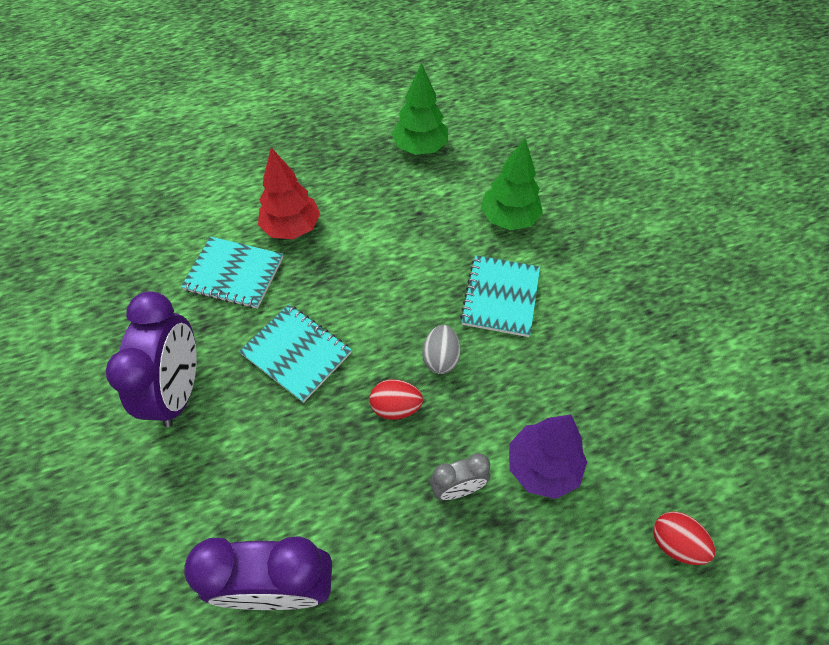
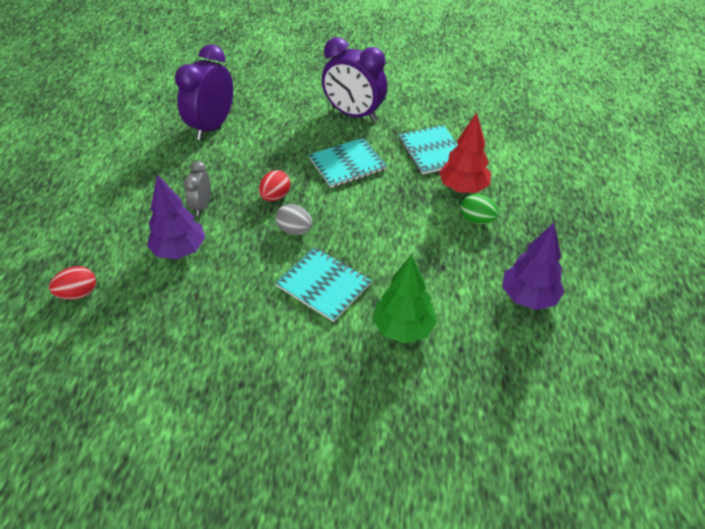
camera: 115 degrees right, 10 degrees down
turquoise notebook [181,236,283,309] -> turquoise notebook turned 60 degrees counterclockwise [399,125,458,175]
green tree [392,63,448,155] -> purple tree [502,223,565,310]
none -> green egg [460,194,499,224]

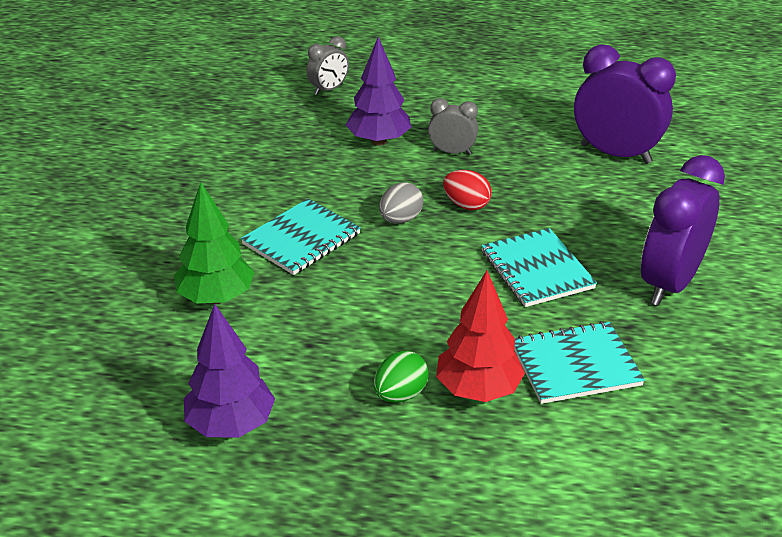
camera: 95 degrees right, 10 degrees down
red egg [49,266,96,300] -> grey clock [306,36,349,95]

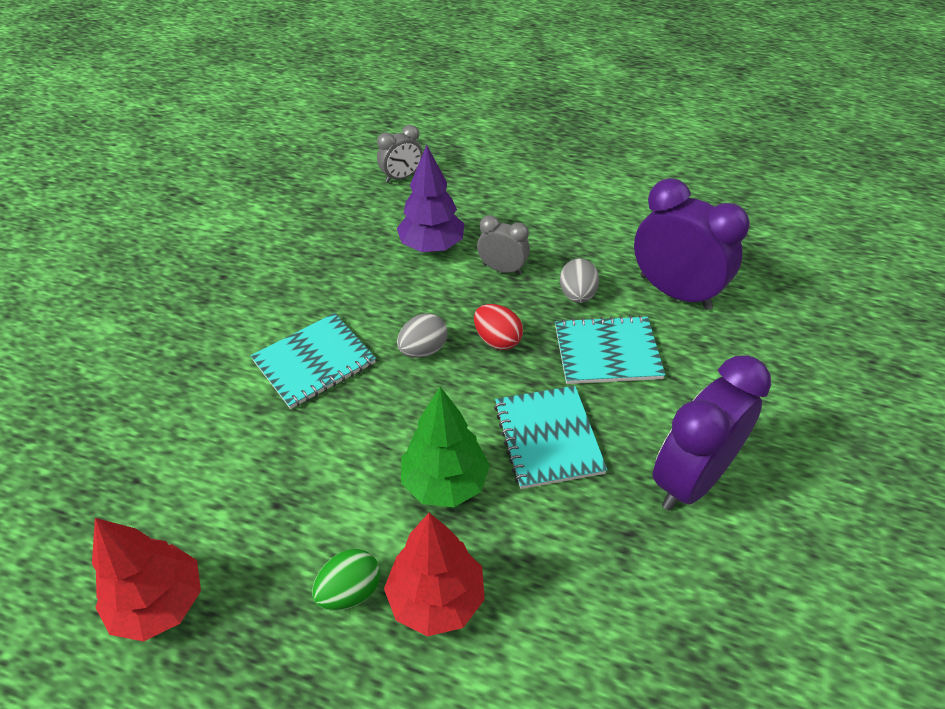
camera: 10 degrees right, 10 degrees up
green tree [174,183,254,304] -> green tree moved to [401,387,490,507]
purple tree [184,304,275,437] -> red tree [92,518,201,642]
turquoise notebook [515,321,645,404] -> turquoise notebook moved to [555,315,665,384]
none -> grey egg [560,258,599,303]

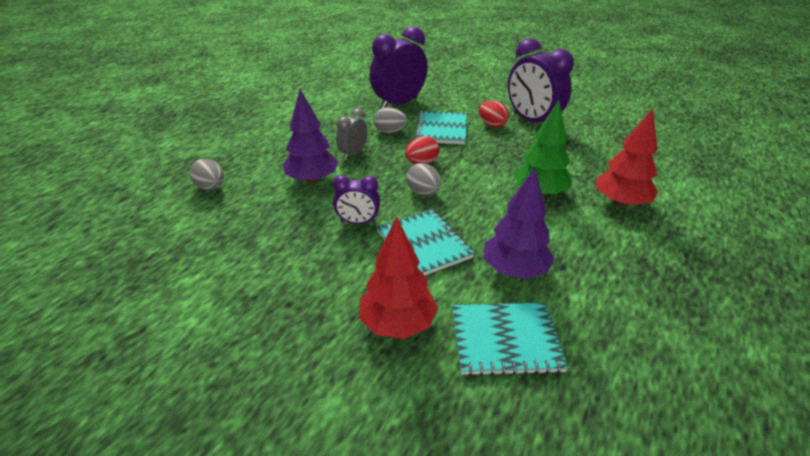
camera: 80 degrees left, 10 degrees down
red tree [92,518,201,642] -> red tree moved to [359,217,438,339]
green egg [312,549,380,611] -> none
grey clock [377,125,423,183] -> grey egg [189,159,224,190]
turquoise notebook [494,386,607,489] -> turquoise notebook moved to [452,303,568,376]
none -> purple clock [333,175,380,224]
none -> red egg [479,100,509,128]
none -> purple tree [484,167,554,279]

